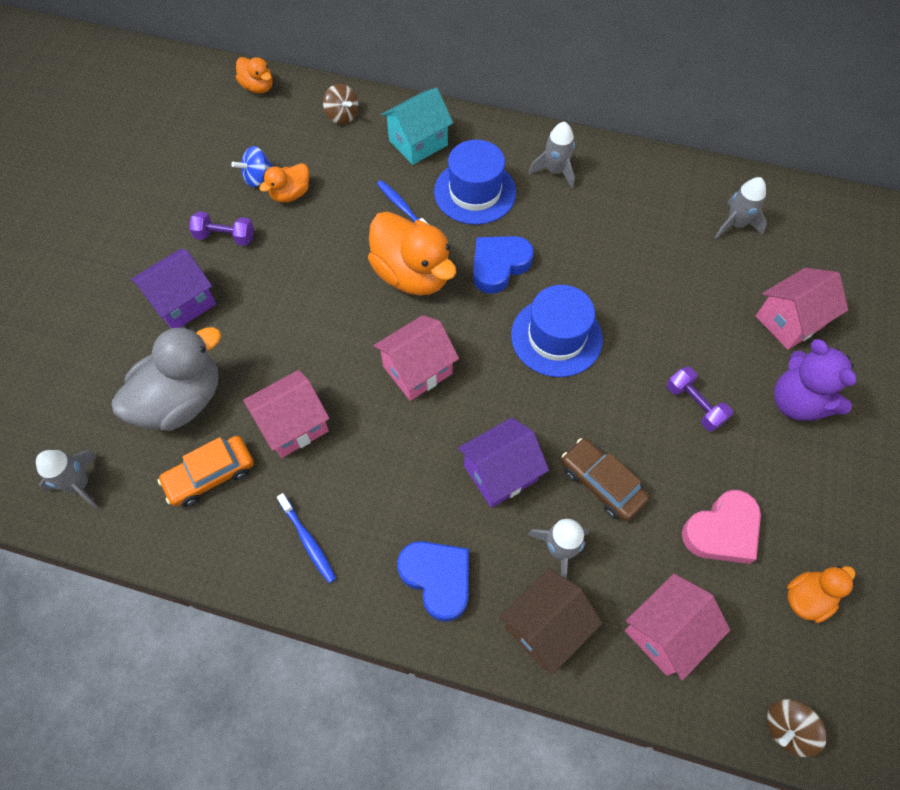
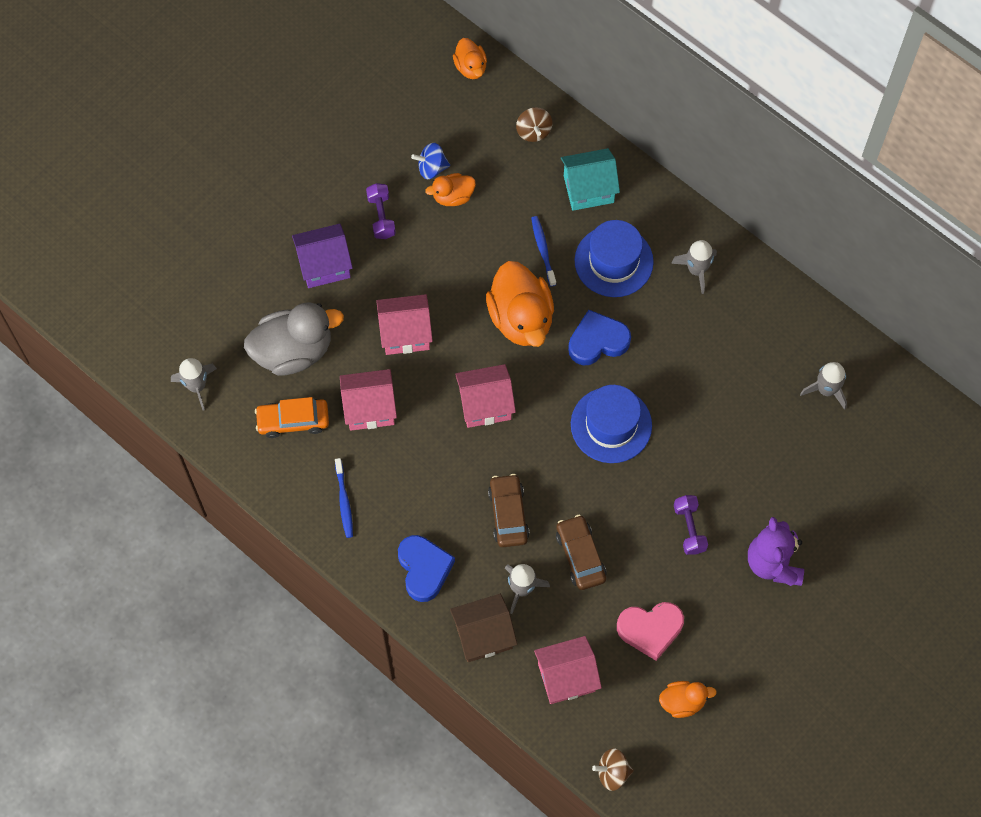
camera: 25 degrees right, 5 degrees up
purple dumbbell [189,211,254,246] -> purple dumbbell turned 45 degrees clockwise [366,183,396,239]
purple house [458,417,549,508] -> brown car [488,474,530,547]
pink house [756,268,848,350] -> pink house moved to [376,294,433,355]

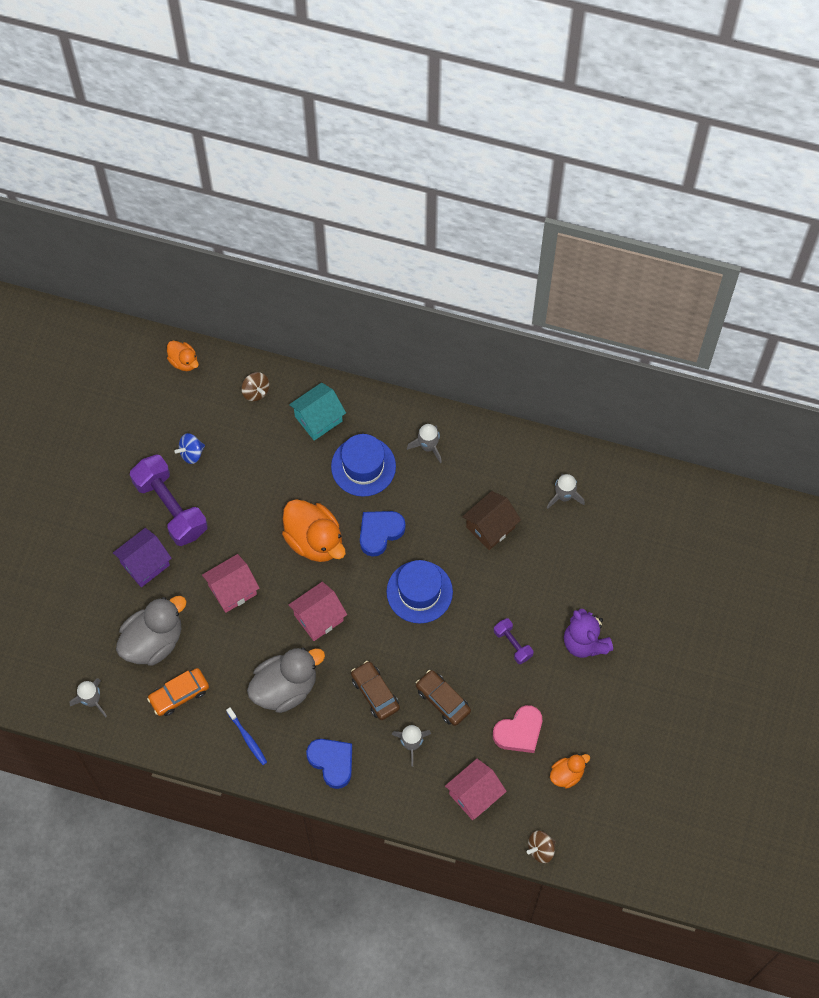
camera: 25 degrees left, 0 degrees up
pink house [340,369,397,431] -> none
purple dumbbell [366,183,396,239] -> purple dumbbell [130,454,208,546], size x2.04
orange duck [425,173,476,206] -> none
brown house [450,594,517,662] -> brown house moved to [462,491,521,550]
blue toothbrush [531,216,556,286] -> none
none -> grey duck [247,647,325,713]

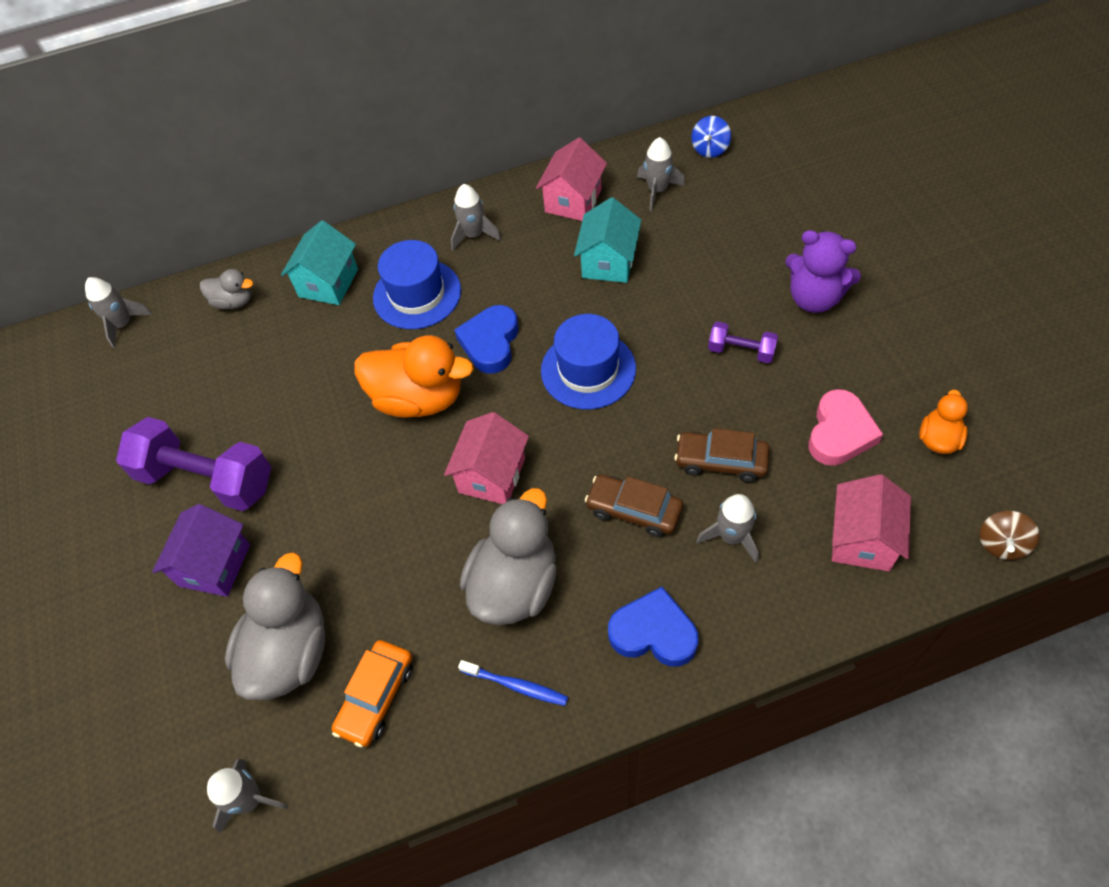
camera: 30 degrees left, 10 degrees down
orange duck [167,341,199,371] -> grey rocket [85,277,153,348]
blue spinning top [174,433,205,464] -> blue spinning top moved to [691,116,731,158]
pink house [202,554,260,613] -> pink house moved to [536,138,607,221]
brown spinning top [241,372,269,401] -> grey duck [200,269,253,309]
brown house [462,491,521,550] -> turquoise house [574,197,641,283]

